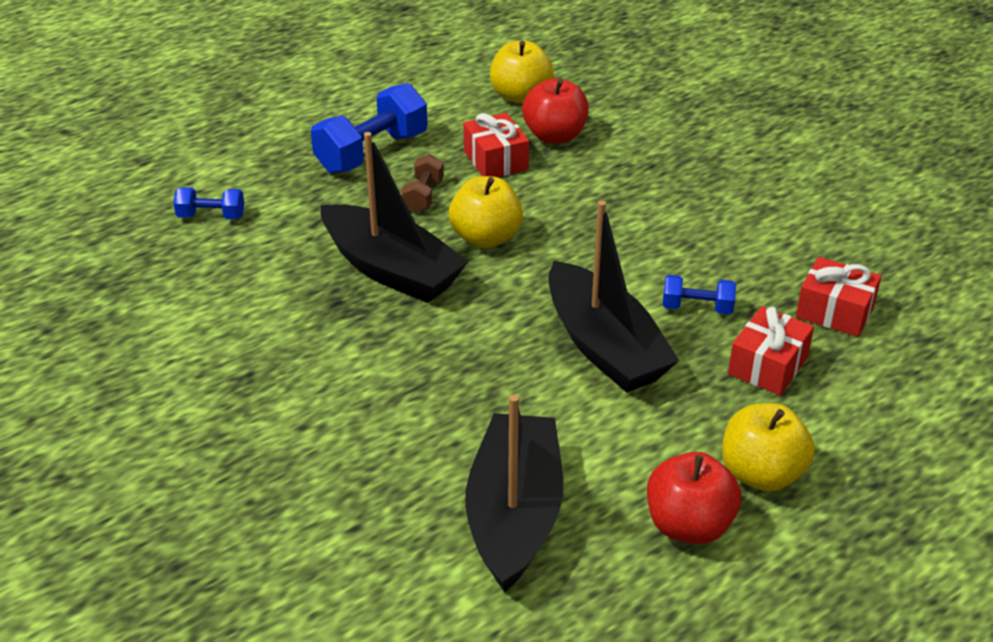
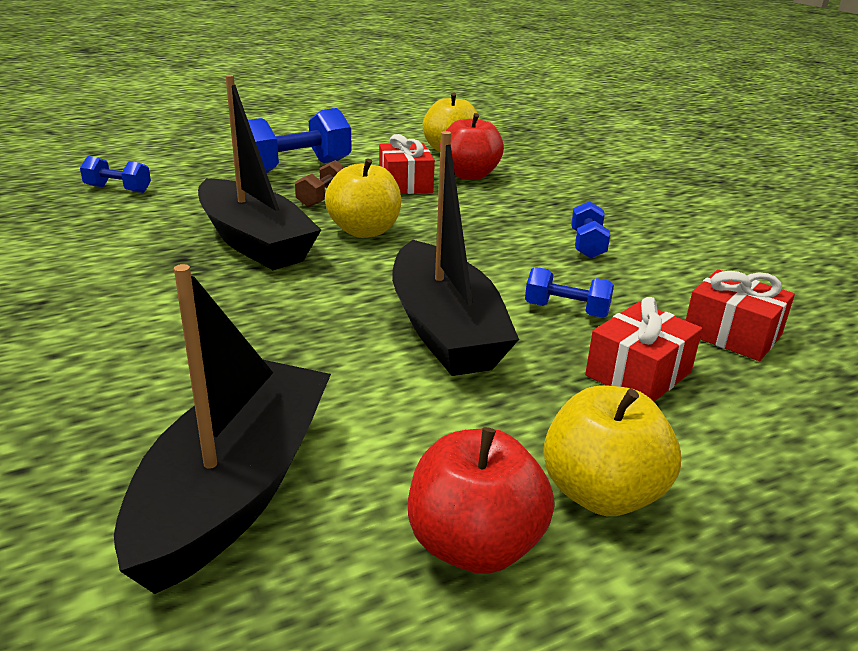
camera: 10 degrees right, 10 degrees down
none -> blue dumbbell [571,201,610,259]

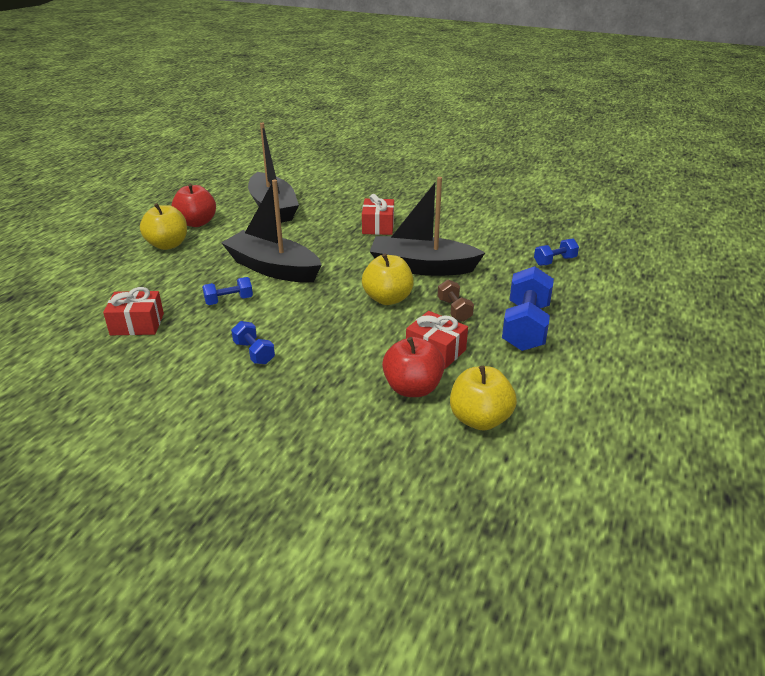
camera: 140 degrees right, 5 degrees up
red gift [585,297,702,402] -> red gift moved to [362,194,394,235]

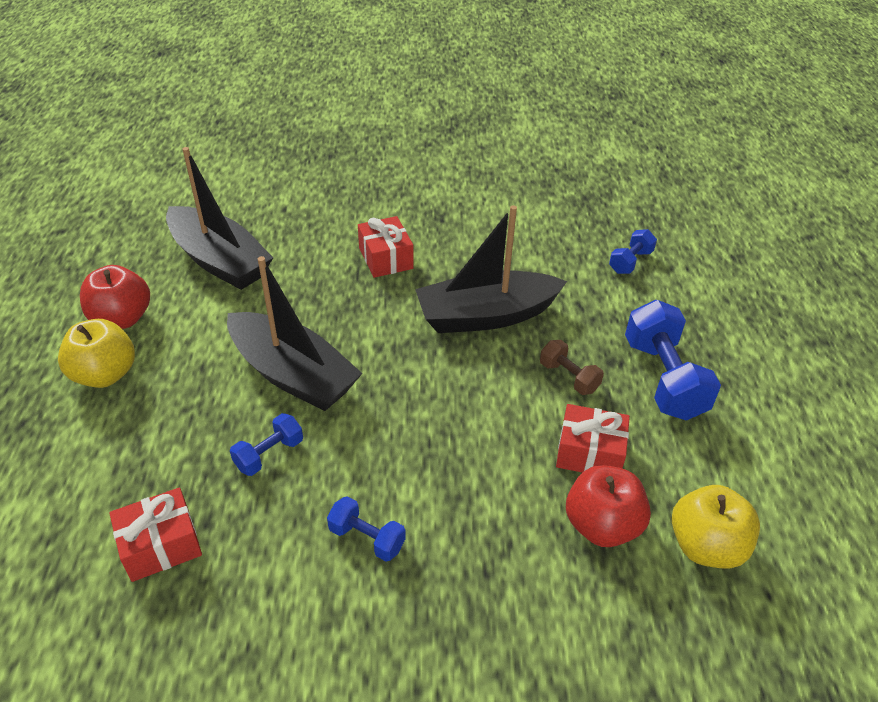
camera: 25 degrees left, 10 degrees up
black boat [221,179,322,283] -> black boat turned 150 degrees counterclockwise [227,256,363,411]
yellow apple [362,253,414,305] -> none

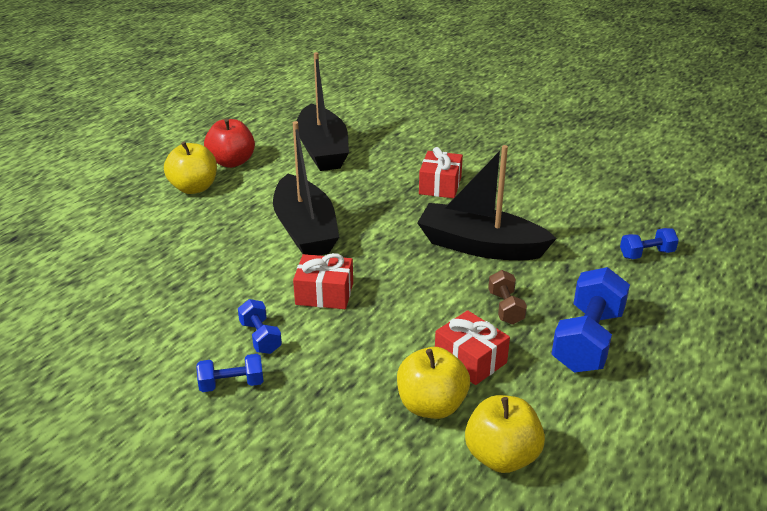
camera: 35 degrees right, 10 degrees down
red gift [109,488,202,582] -> red gift moved to [293,253,353,309]
blue dumbbell [230,413,303,476] -> blue dumbbell moved to [196,354,264,392]
red apple [566,465,651,547] -> yellow apple [397,347,470,419]

